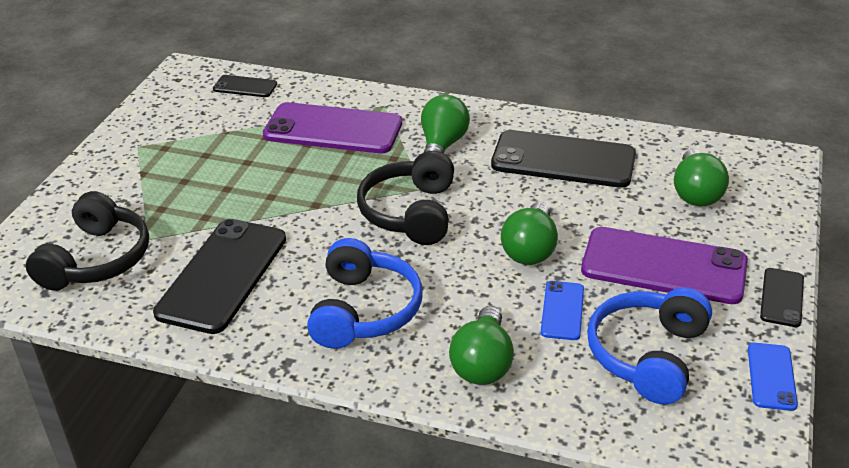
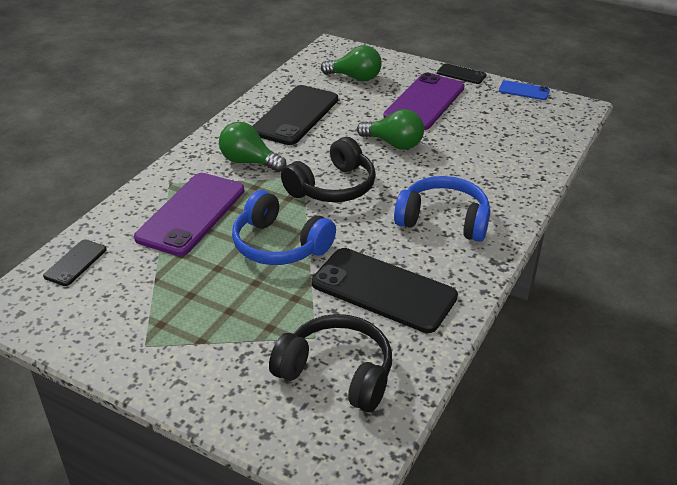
camera: 80 degrees left, 0 degrees up
black headphones [357,151,454,245] -> black headphones turned 60 degrees counterclockwise [281,137,376,202]
green light bulb [449,306,514,385] -> none
blue phone [541,281,584,340] -> none
blue headphones [587,287,712,404] -> blue headphones moved to [232,190,336,265]

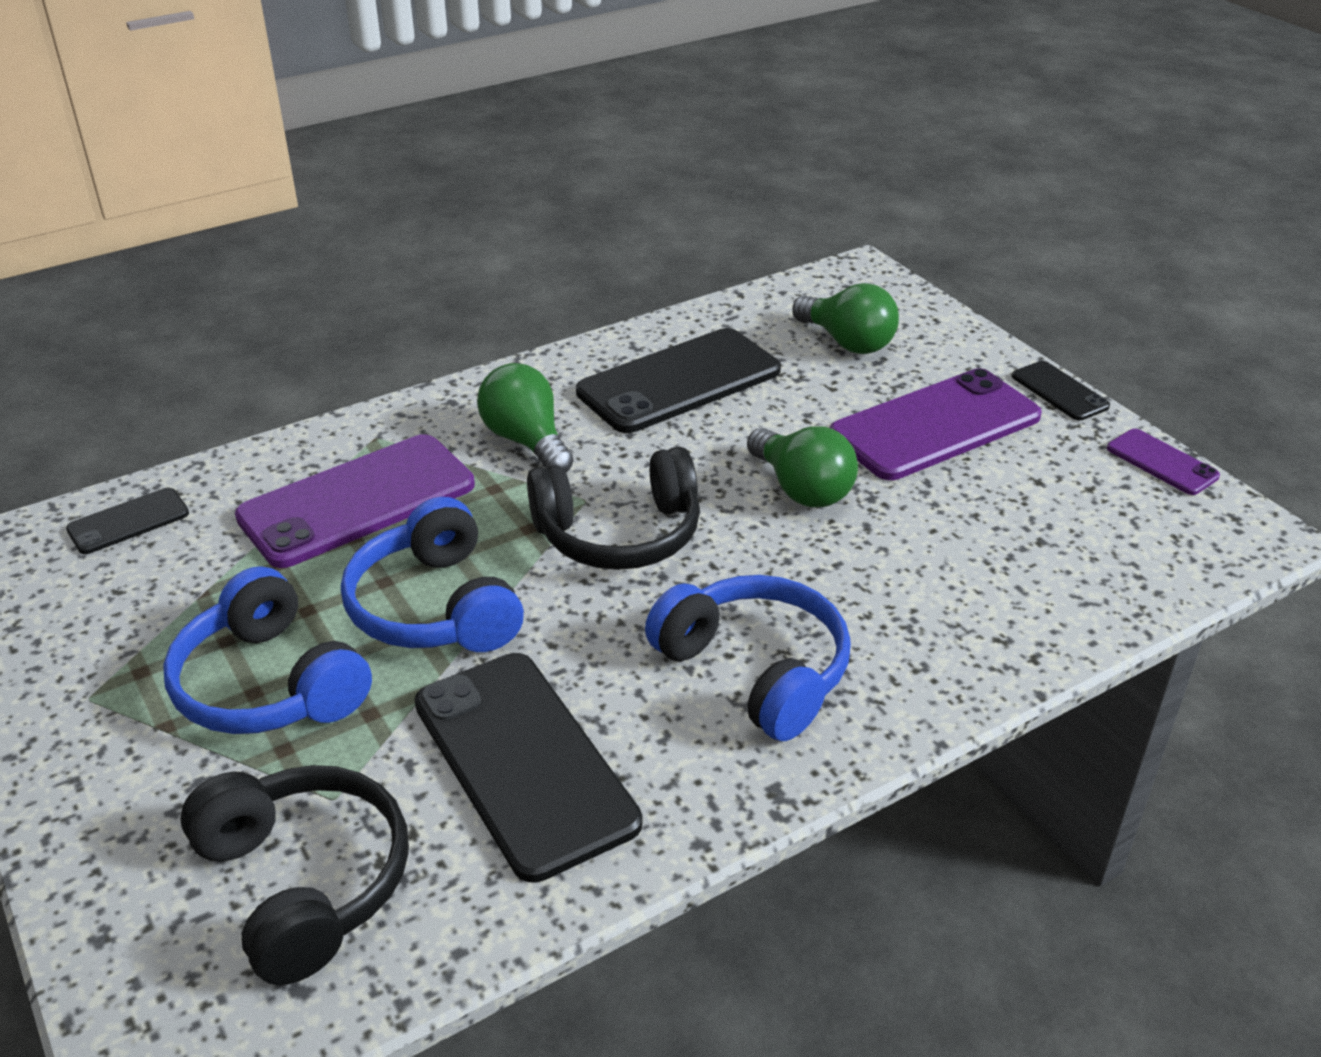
camera: 30 degrees right, 0 degrees up
blue phone [499,80,550,100] -> purple phone [1107,429,1220,495]
none -> blue headphones [163,566,372,734]

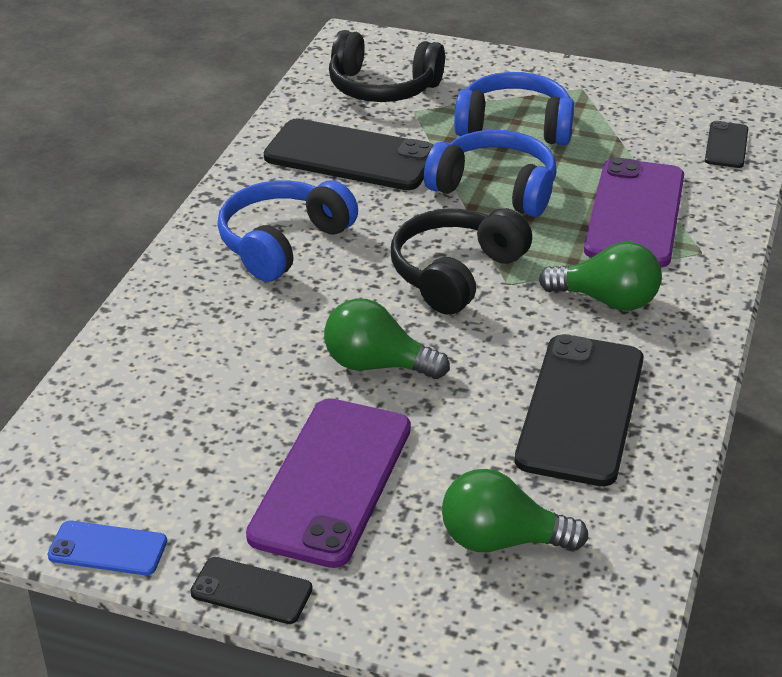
camera: 140 degrees right, 0 degrees up
blue headphones [645,575,851,741] -> blue headphones turned 120 degrees clockwise [217,180,358,282]
purple phone [1107,429,1220,495] -> blue phone [47,521,167,575]

